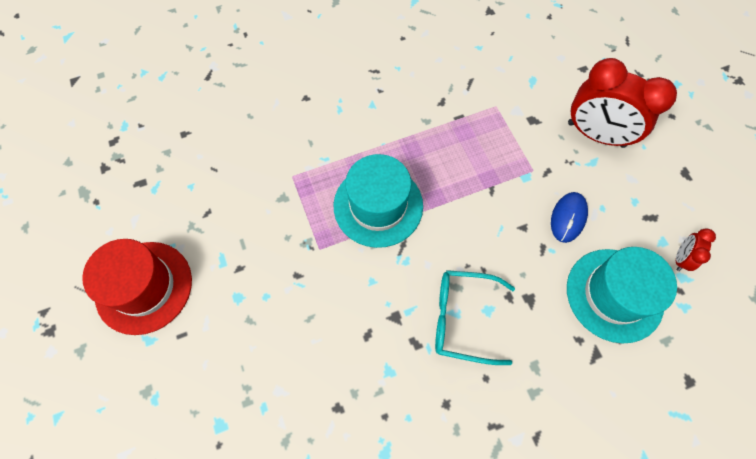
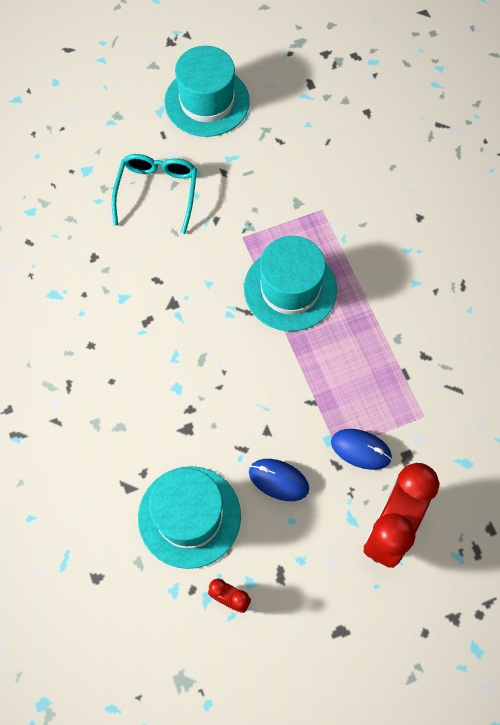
camera: 90 degrees right, 0 degrees up
red hat [82,239,192,335] -> turquoise hat [164,46,250,137]
turquoise glasses [435,270,515,365] -> turquoise glasses moved to [112,154,197,234]
none -> blue mouse [331,429,392,470]

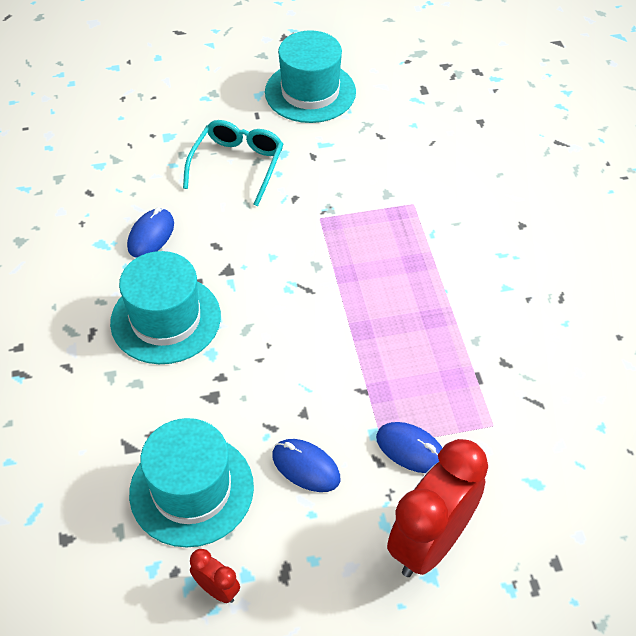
camera: 10 degrees right, 15 degrees down
turquoise hat [244,236,337,331] -> turquoise hat moved to [110,251,221,364]
none -> blue mouse [127,207,174,258]

